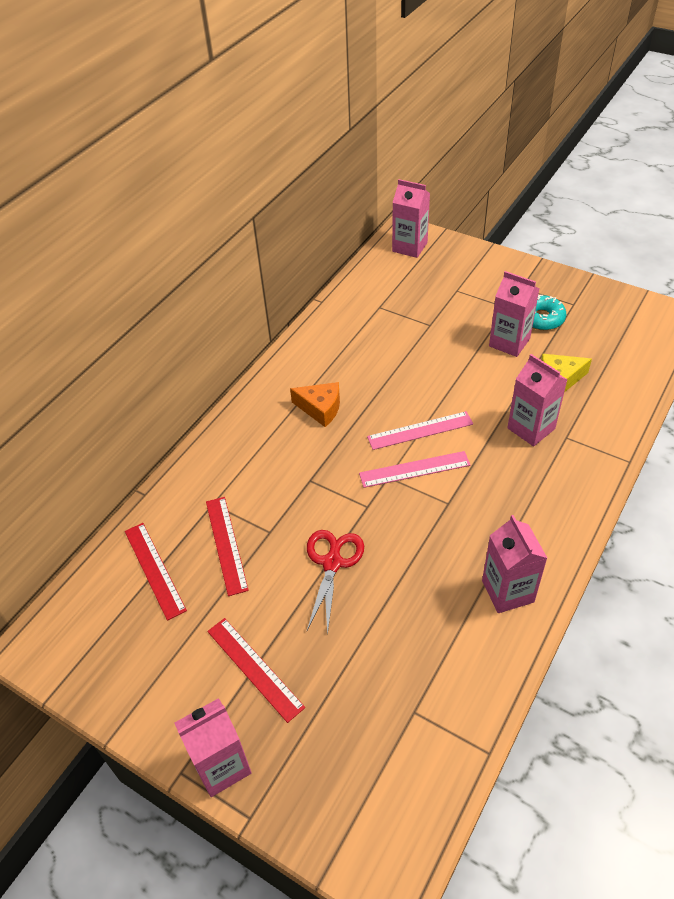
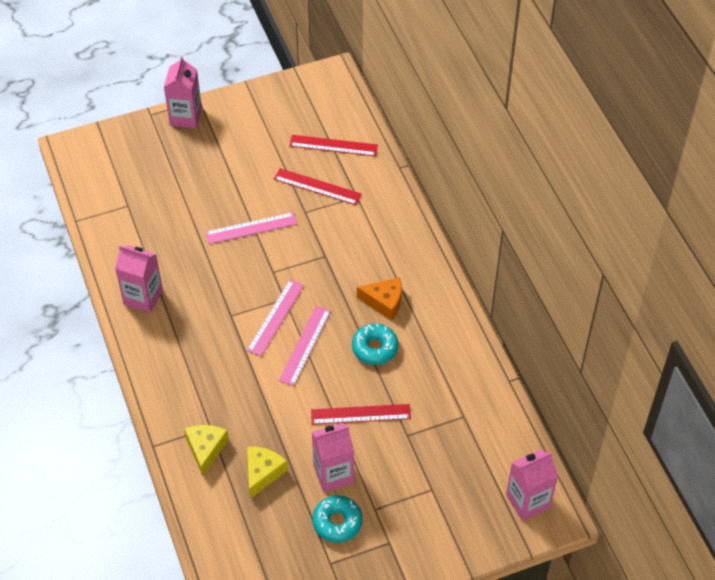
camera: 125 degrees right, 5 degrees up
red ruler [207,618,305,723] -> red ruler moved to [311,404,411,425]
orange cheese [290,382,340,427] -> orange cheese turned 135 degrees counterclockwise [357,277,401,320]
red scissors [307,530,364,636] -> pink ruler [205,212,297,244]
pink carton [507,354,568,446] -> none
none -> yellow cheese [184,425,229,476]
none -> turquoise donut [352,324,398,365]

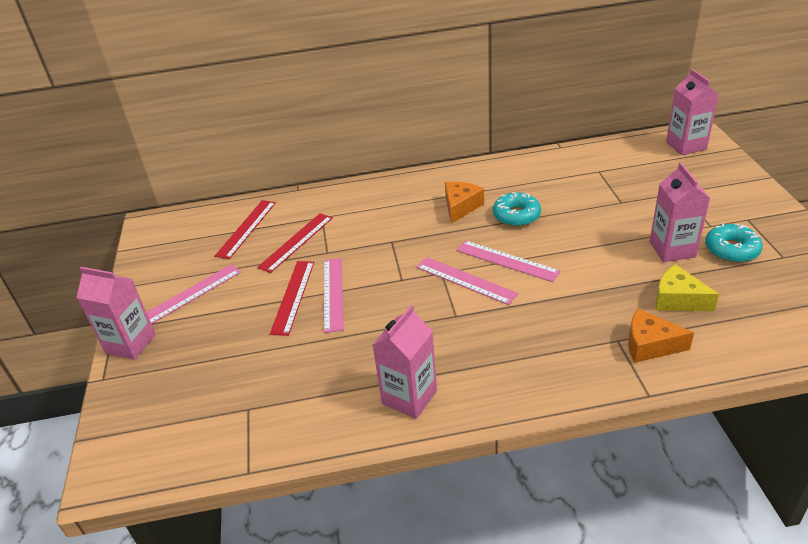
camera: 75 degrees left, 15 degrees down
yellow cheese [184,425,229,476] -> orange cheese [628,308,694,363]
red ruler [311,404,411,425] -> red ruler moved to [270,261,314,336]
none -> pink ruler [146,264,241,324]

